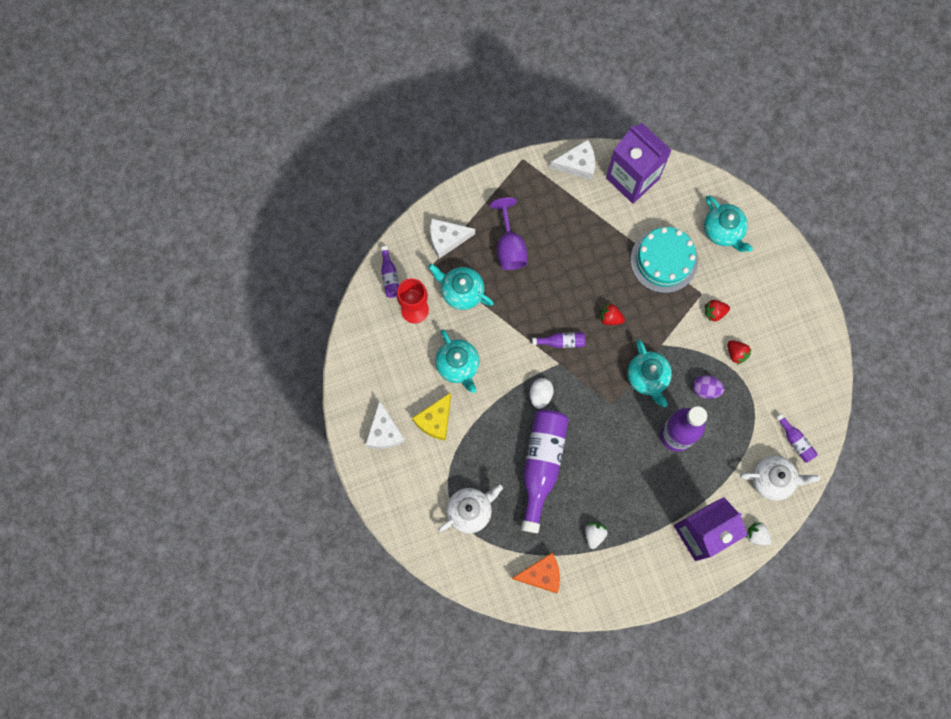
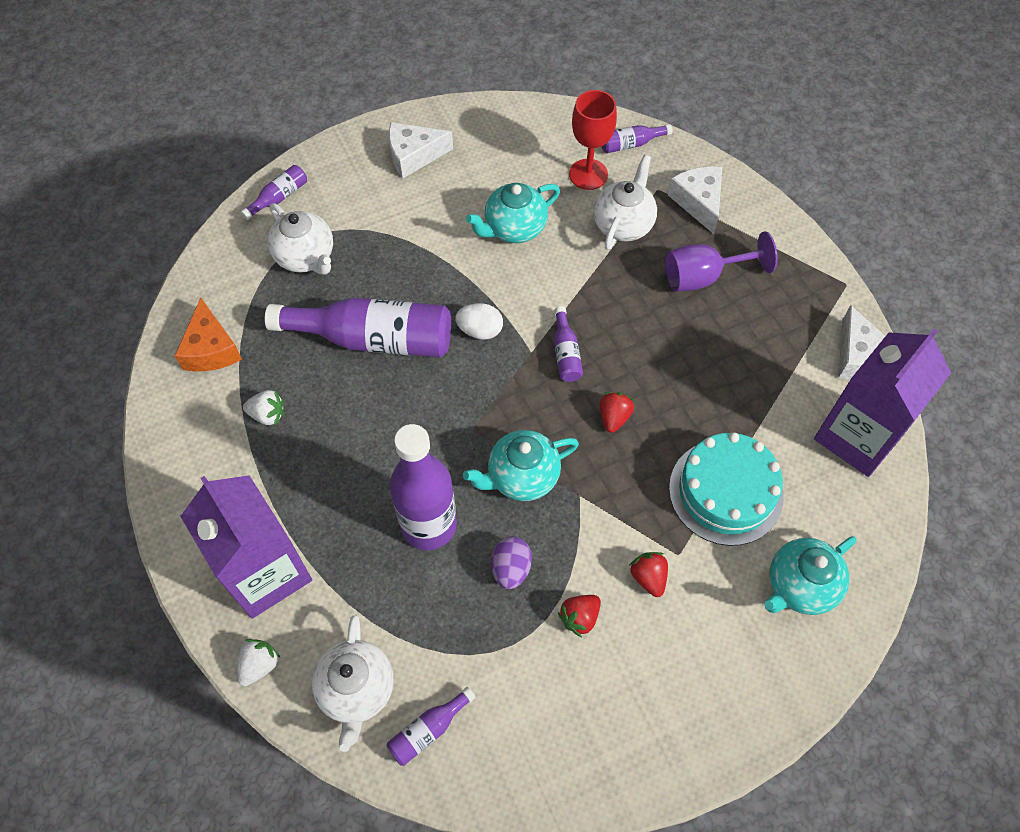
camera: 85 degrees right, 15 degrees down
yellow cheese [412,392,451,441] -> none
turquoise teapot [428,264,494,310] -> white teapot [594,155,657,250]
none -> purple bottle [241,165,307,220]

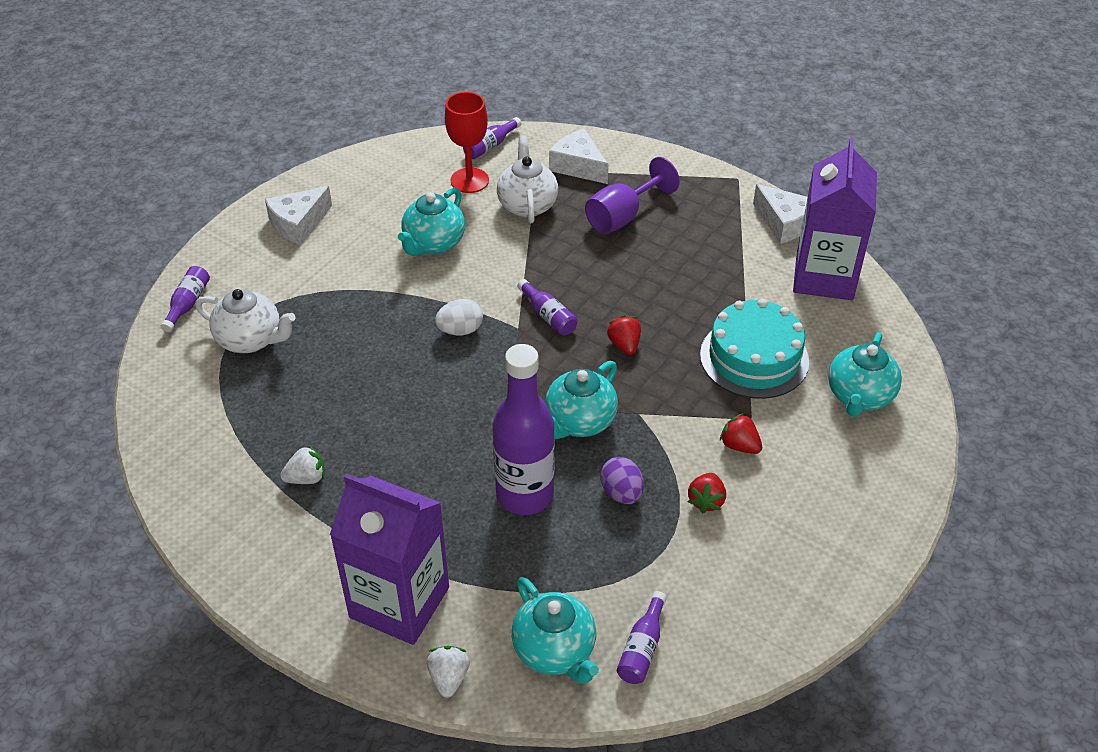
camera: 30 degrees left, 15 degrees down
orange cheese [175,298,242,372] -> none
purple bottle [265,298,451,358] -> none
white teapot [312,616,394,752] -> turquoise teapot [512,577,599,684]

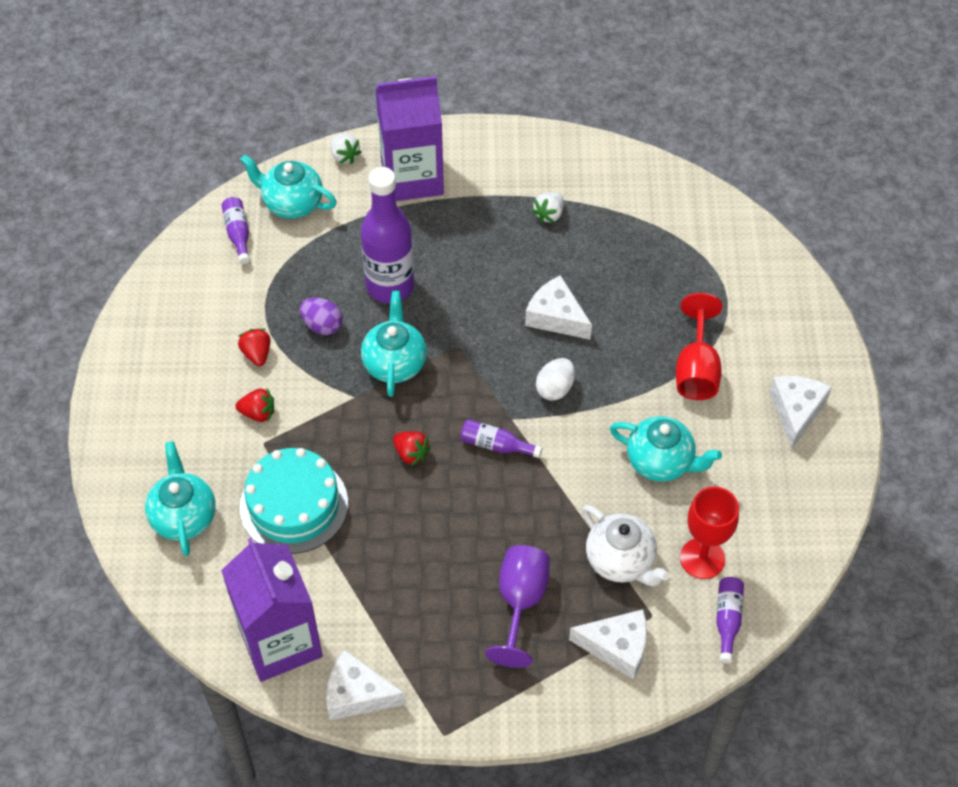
camera: 145 degrees right, 10 degrees up
purple bottle [161,266,210,332] -> none
white teapot [195,289,295,353] -> none
turquoise teapot [398,187,465,256] -> turquoise teapot turned 120 degrees clockwise [610,416,722,482]
none -> white cheese [525,275,592,340]
none -> red goblet [676,293,723,400]

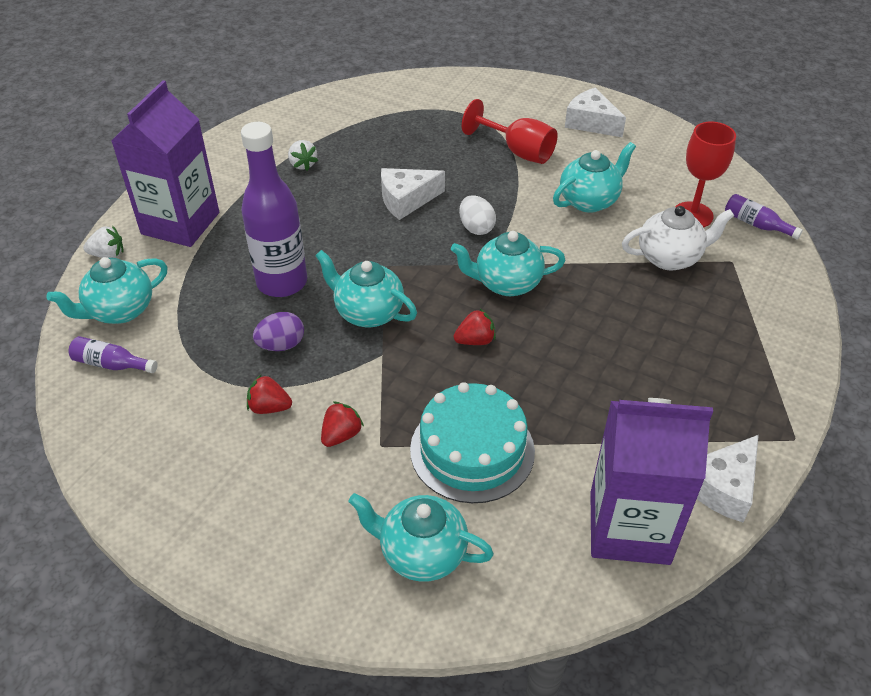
camera: 60 degrees left, 10 degrees down
purple bottle [460,419,542,458] -> turquoise teapot [451,231,566,296]
purple goblet [485,545,550,668] -> none
white cheese [569,609,647,680] -> none

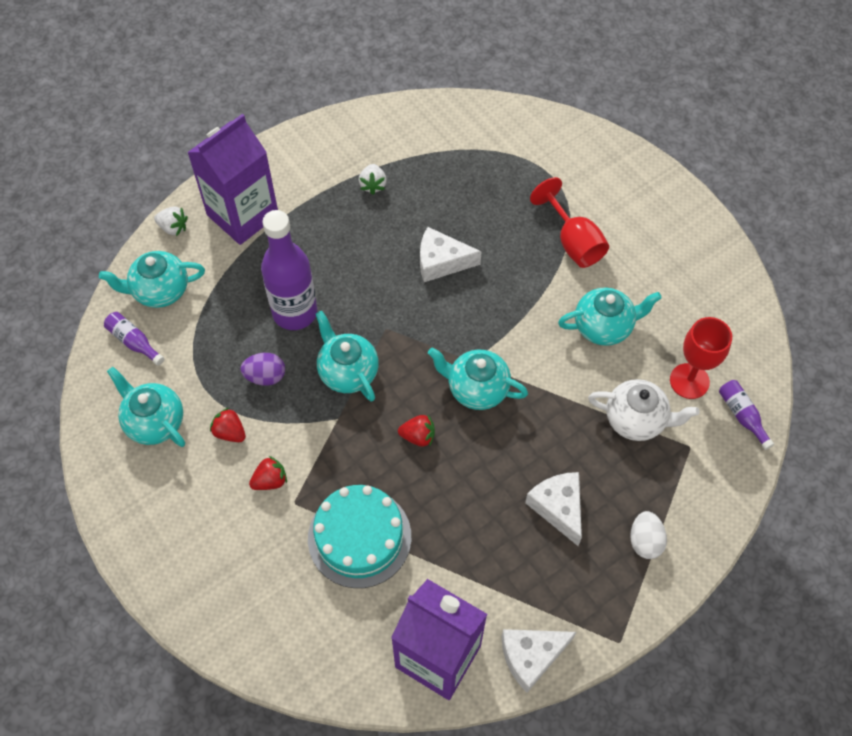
camera: 25 degrees right, 15 degrees up
turquoise teapot [349,493,494,582] -> turquoise teapot moved to [107,367,185,447]
white egg [459,195,496,235] -> white egg moved to [630,511,667,559]
white cheese [565,88,626,137] -> white cheese moved to [525,472,582,546]

